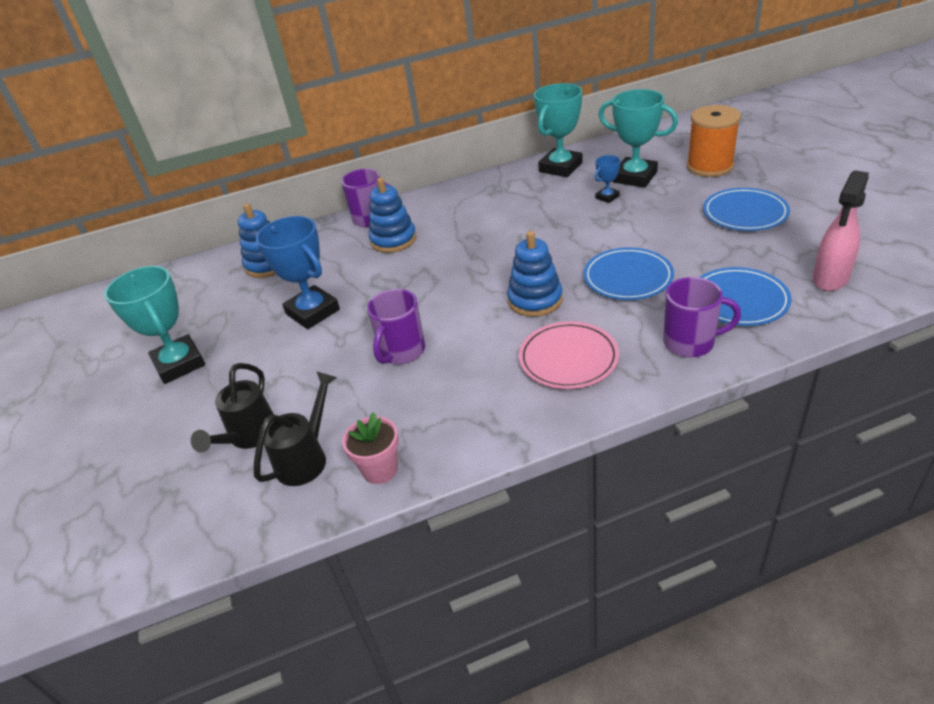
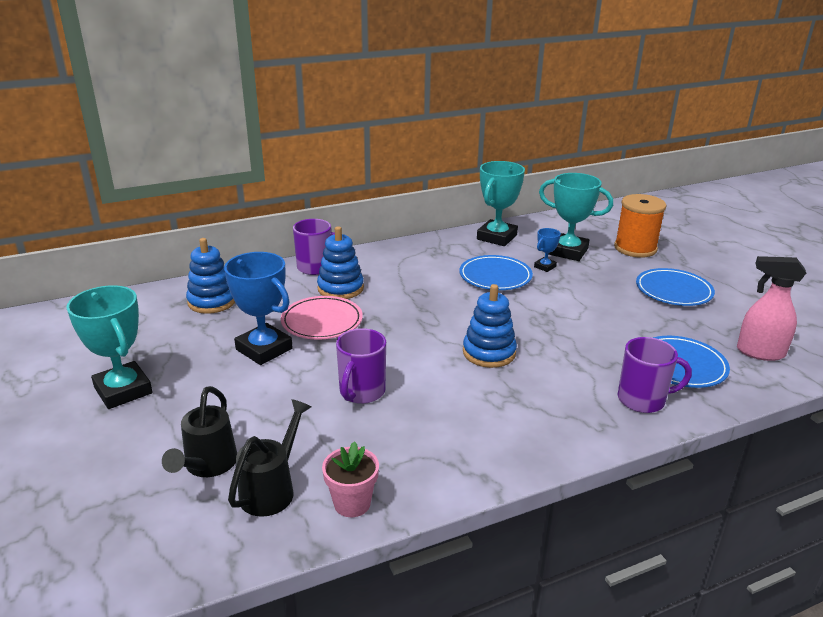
camera: 10 degrees left, 10 degrees down
pink plate [519,322,619,389] -> pink plate moved to [281,296,363,340]
blue plate [584,247,674,300] -> blue plate moved to [459,255,533,290]
pink spray bottle [813,170,869,291] -> pink spray bottle turned 75 degrees clockwise [737,256,806,361]

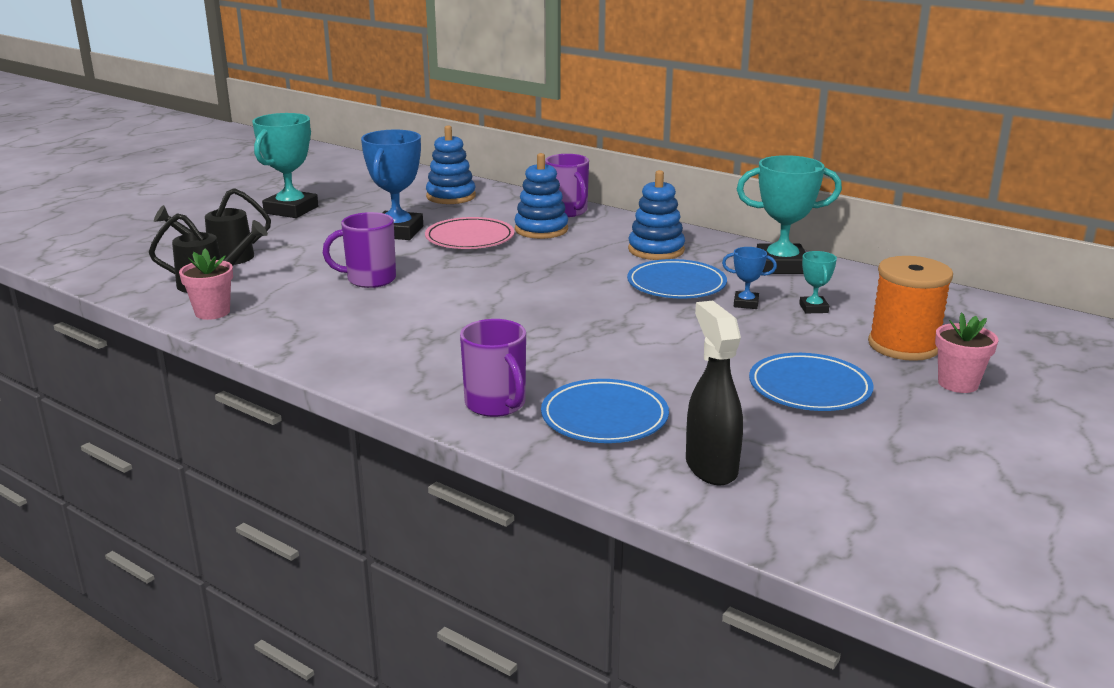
camera: 60 degrees right, 5 degrees down
blue stacking toy [463,284,517,368] -> blue stacking toy moved to [628,170,685,260]
turquoise trophy [539,173,613,261] -> turquoise trophy [799,251,837,313], size x0.48
pink spray bottle [737,256,806,361] -> black spray bottle [686,301,743,485]
none -> pink flower pot [935,312,998,393]

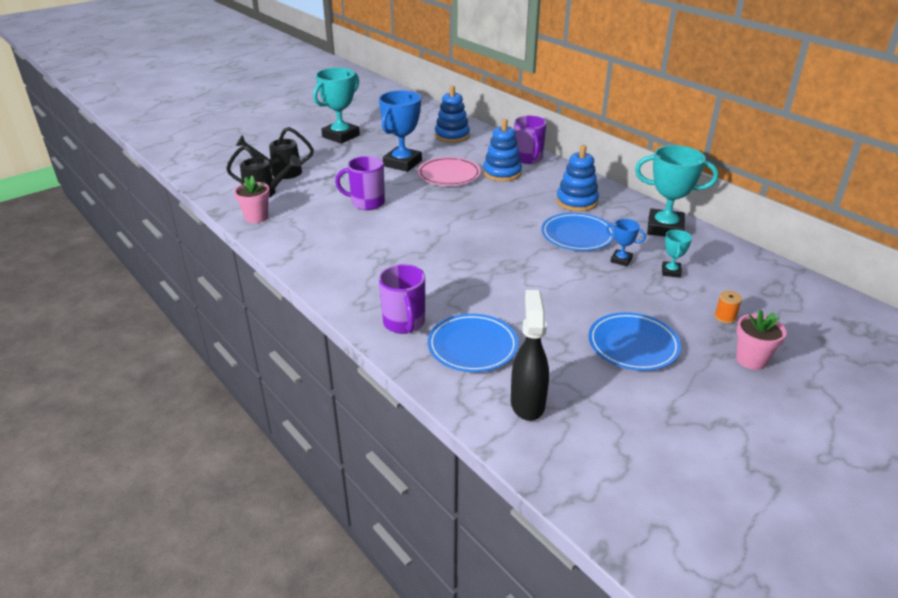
camera: 15 degrees right, 10 degrees up
orange spool [868,256,953,361] -> orange spool [714,291,742,324], size x0.40

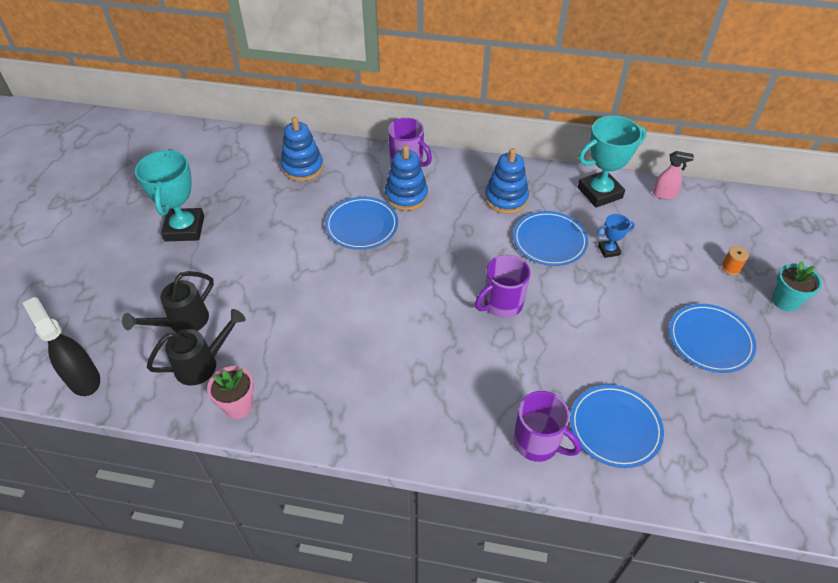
camera: 40 degrees left, 15 degrees up
purple mug [335,156,385,210] -> purple mug moved to [475,255,530,318]
blue trophy [379,90,422,172] -> none
pink plate [417,157,481,186] -> blue plate [325,197,398,250]
black spray bottle [511,290,549,421] -> black spray bottle moved to [23,297,100,396]
turquoise trophy [662,230,692,278] -> none
pink flower pot [736,310,787,370] -> turquoise flower pot [772,261,822,312]
none -> pink spray bottle [653,151,694,199]

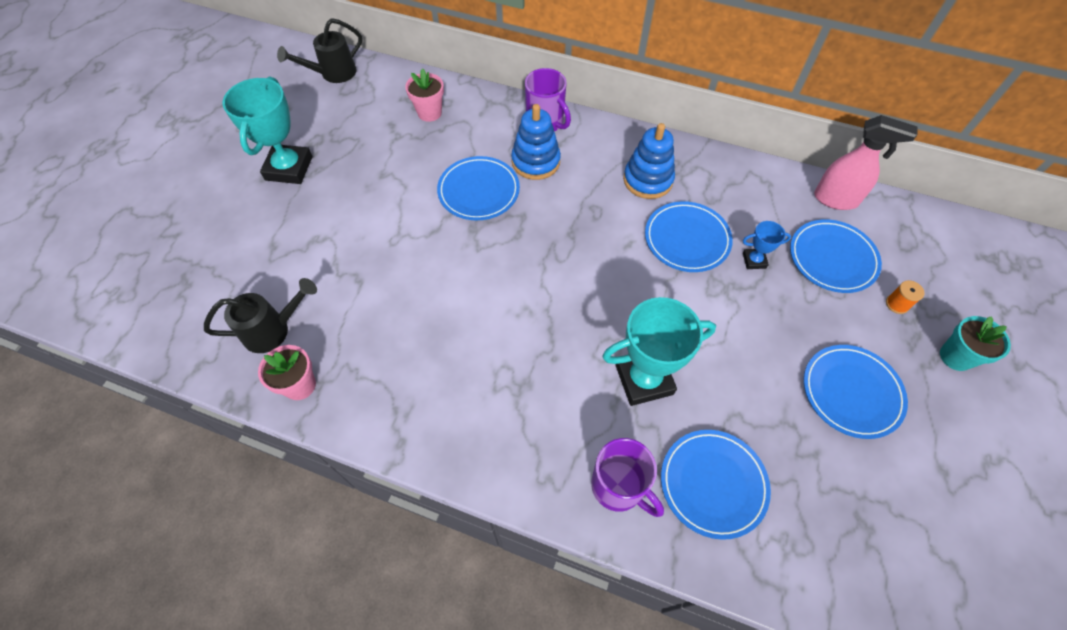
camera: 10 degrees right, 10 degrees up
black spray bottle [23,297,100,396] -> none
black watering can [122,271,214,332] -> black watering can moved to [277,18,362,83]
blue stacking toy [281,117,324,181] -> pink flower pot [405,68,444,122]
purple mug [475,255,530,318] -> none
turquoise trophy [578,116,647,208] -> turquoise trophy moved to [602,297,716,406]
pink spray bottle [653,151,694,199] -> pink spray bottle [814,115,918,210], size x1.62
none -> blue plate [790,219,882,293]

